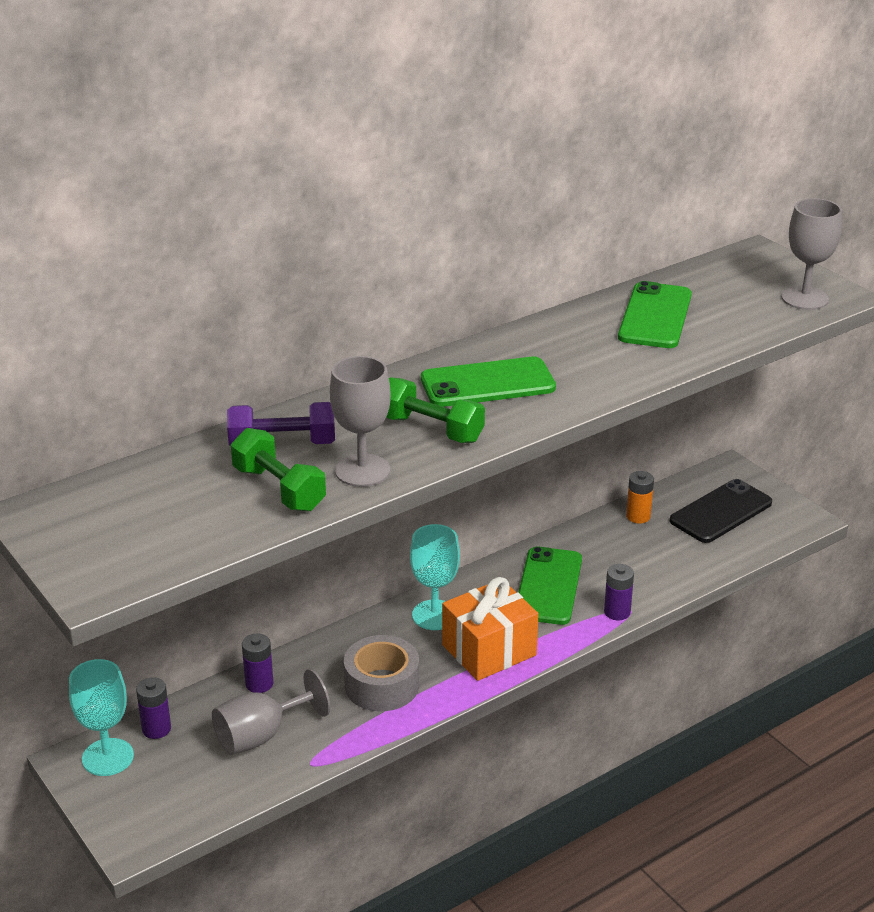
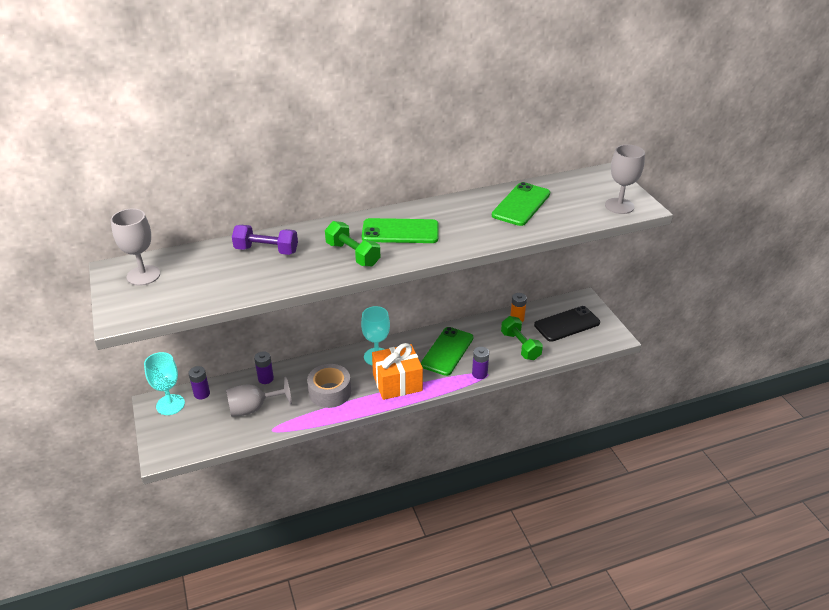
camera: 15 degrees right, 5 degrees up
green dumbbell [231,428,326,512] -> green dumbbell moved to [501,316,543,360]
grey goblet [330,356,391,487] -> grey goblet moved to [111,209,160,286]

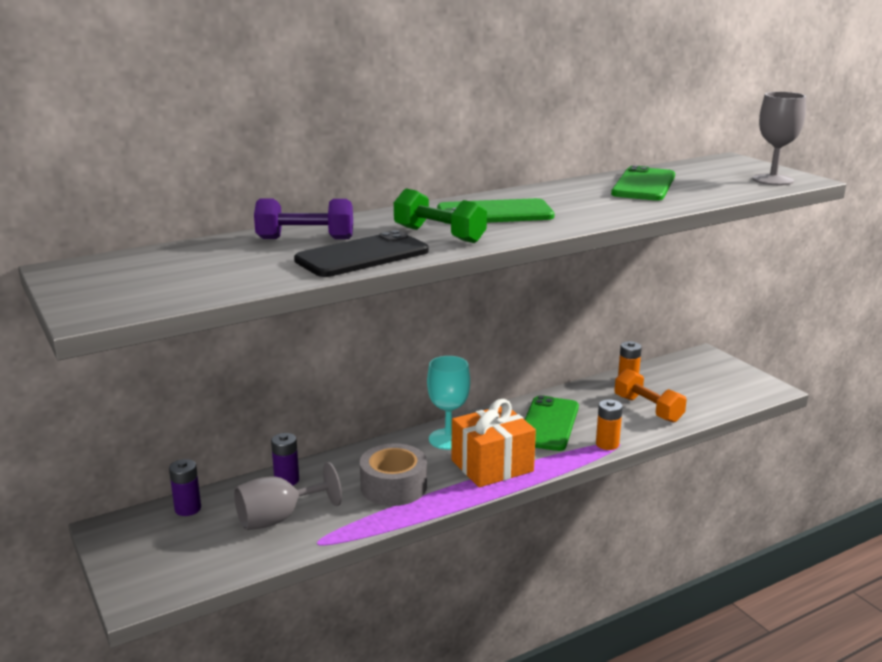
camera: 10 degrees left, 15 degrees down
grey goblet [111,209,160,286] -> none
turquoise goblet [144,352,185,415] -> none
purple battery [472,347,489,379] -> orange battery [596,399,623,450]
green dumbbell [501,316,543,360] -> orange dumbbell [614,369,687,423]
black phone [534,306,600,342] -> black phone moved to [294,230,429,277]

